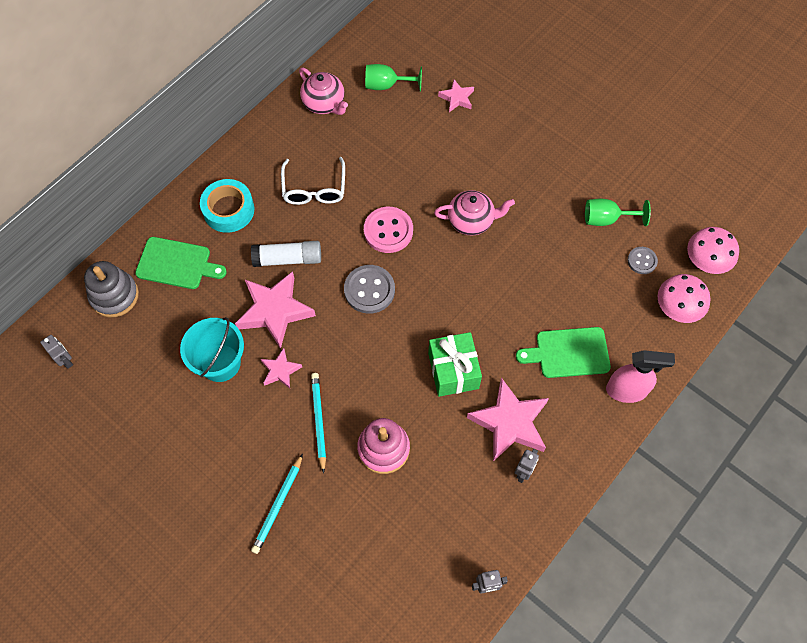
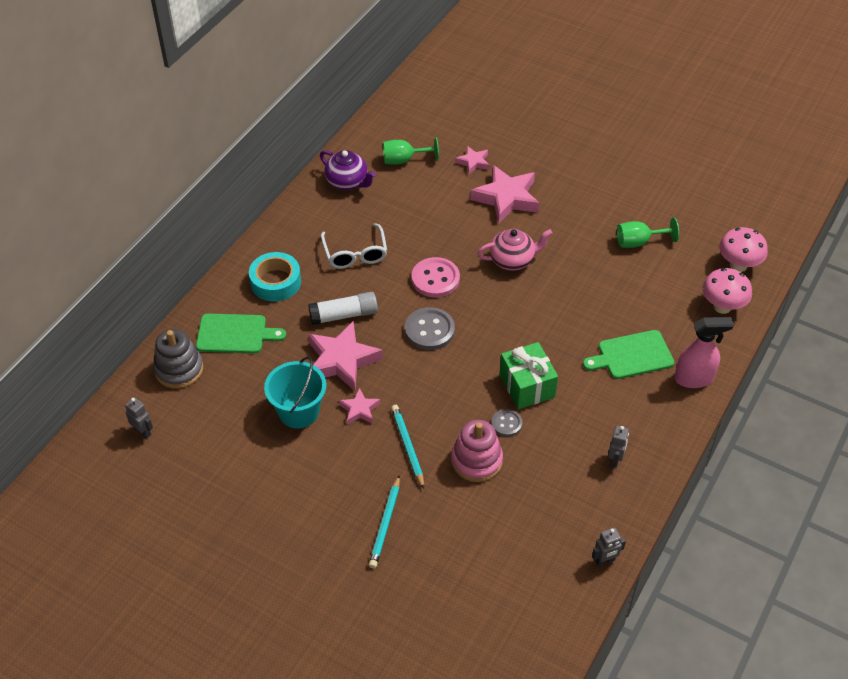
camera: 10 degrees left, 15 degrees down
pink teapot [299,68,348,115] -> purple teapot [320,150,376,190]
pink star [467,378,549,461] -> pink star moved to [470,165,540,223]
grey button [627,247,658,274] -> grey button moved to [491,409,522,437]

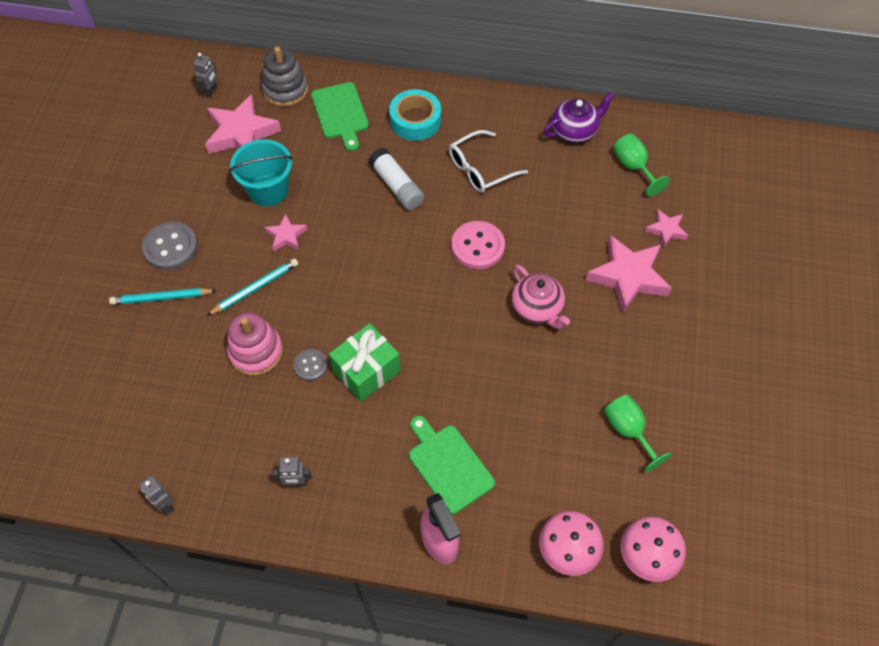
camera: 70 degrees right, 10 degrees up
pink star [308,321,383,391] -> pink star moved to [205,94,281,154]
purple teapot [320,150,376,190] -> purple teapot turned 135 degrees counterclockwise [543,92,615,143]
grey button [405,307,455,350] -> grey button moved to [142,222,198,270]

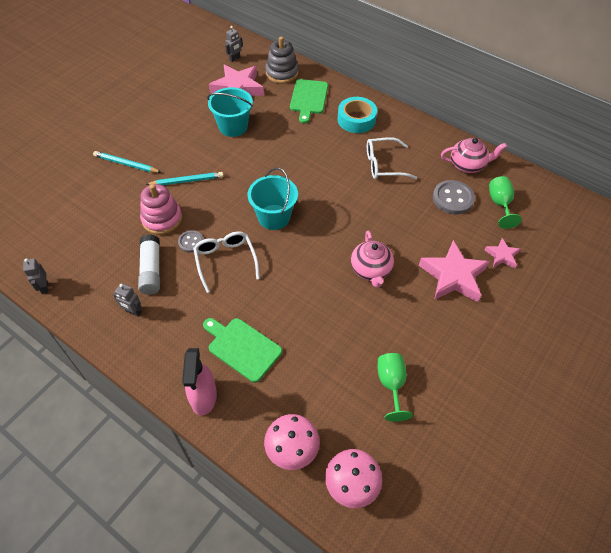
camera: 25 degrees right, 5 degrees down
grey button [142,222,198,270] -> grey button moved to [433,180,475,214]
pink star [264,214,307,252] -> none
green gift [329,323,401,402] -> white glasses [193,232,260,293]
white glue stick [369,148,424,210] -> white glue stick moved to [138,234,160,295]
green cutting board [409,416,495,514] -> green cutting board turned 45 degrees counterclockwise [203,318,282,383]
pink button [451,221,505,269] -> none
purple teapot [543,92,615,143] -> pink teapot [441,138,507,173]
none -> turquoise bucket [248,167,298,230]

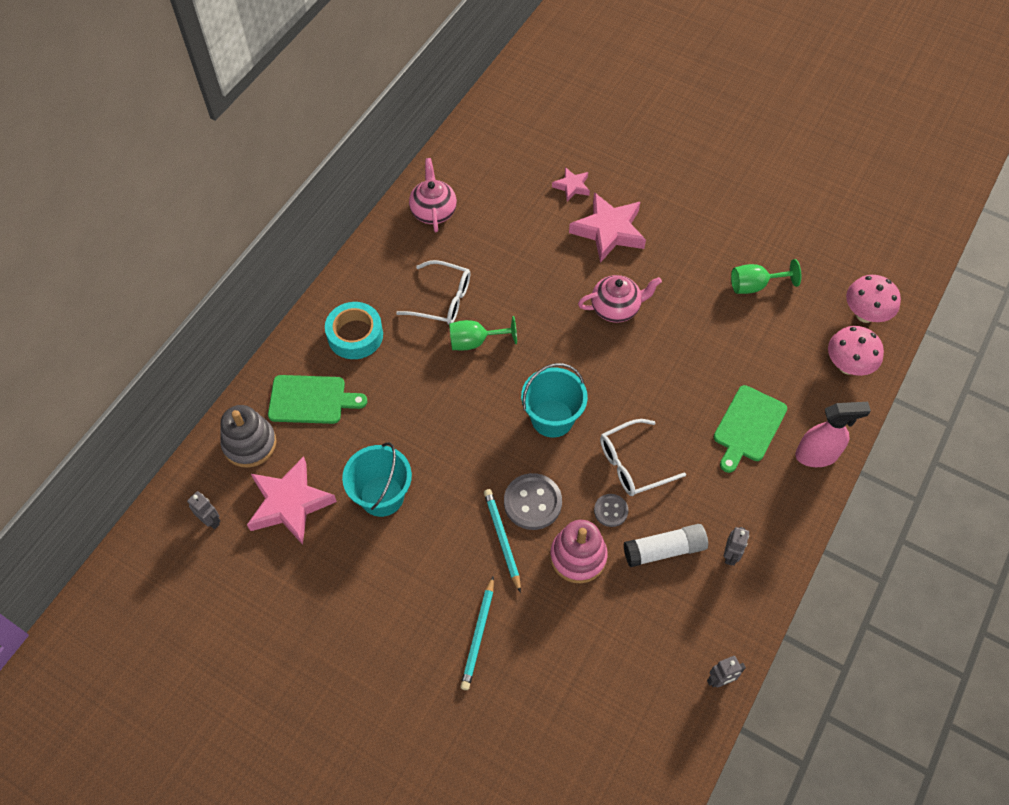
camera: 95 degrees left, 5 degrees up
white glasses [367,137,417,179] -> white glasses turned 60 degrees counterclockwise [396,260,470,325]
grey button [433,180,475,214] -> grey button moved to [504,473,562,530]
green goblet [489,176,522,229] -> green goblet moved to [449,316,517,350]

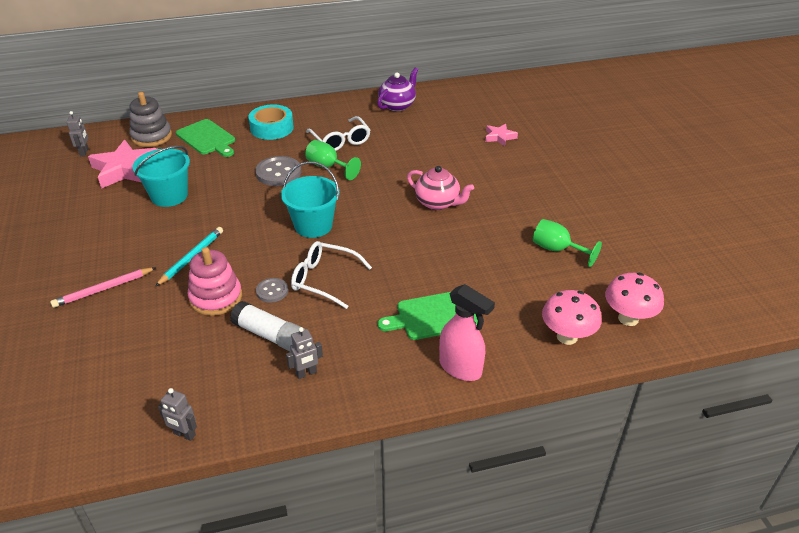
camera: 45 degrees right, 20 degrees down
pink teapot [409,158,457,232] -> purple teapot [377,68,418,111]
turquoise pencil [460,576,494,690] -> pink pencil [50,267,156,308]
grey button [504,473,562,530] -> grey button moved to [255,156,301,186]
pink star [569,192,646,263] -> none

